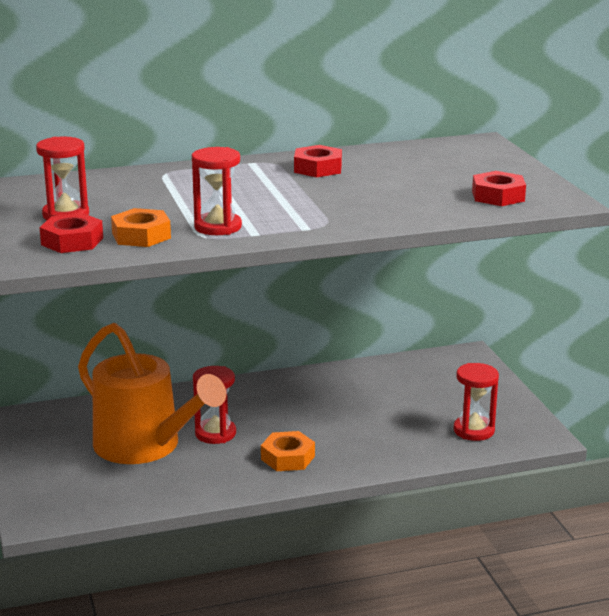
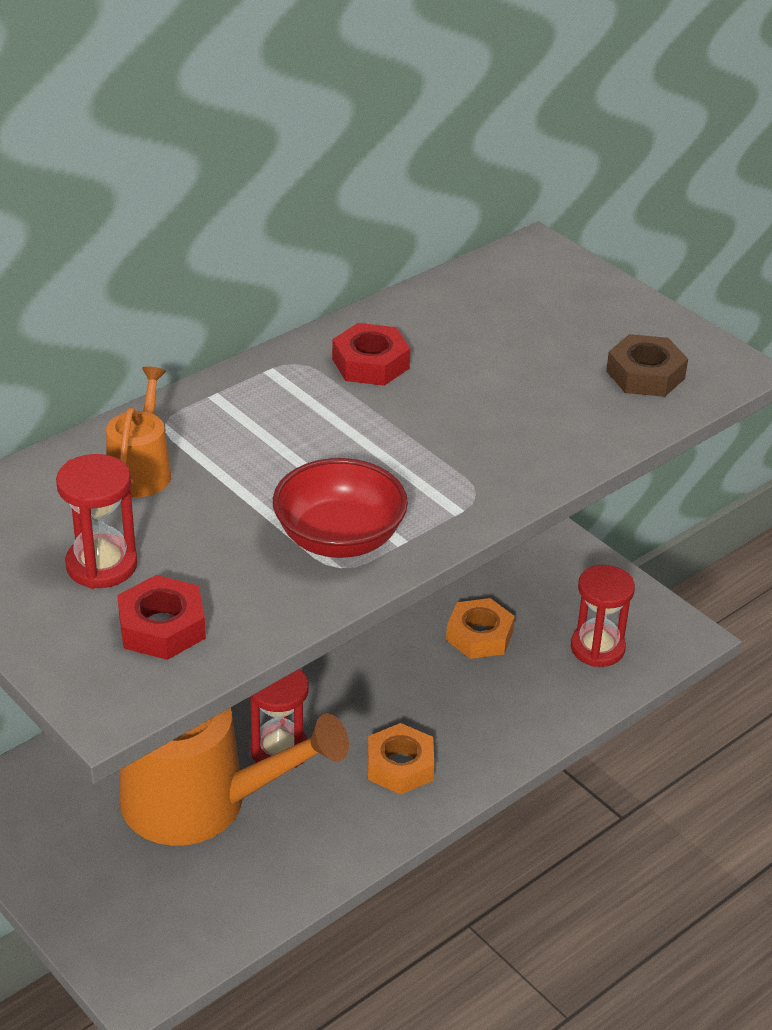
camera: 25 degrees left, 15 degrees up
orange nut [111,208,171,247] -> orange nut moved to [446,598,515,659]
red hourglass [192,147,242,235] -> red bowl [273,458,408,558]
red nut [472,171,526,206] -> brown nut [606,334,688,397]
none -> orange watering can [106,366,171,497]

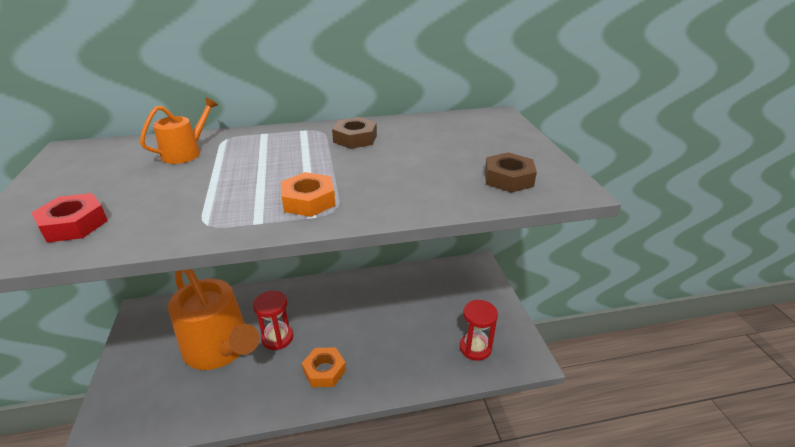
camera: 30 degrees right, 5 degrees down
red hourglass [56,454,138,589] -> none
red bowl [273,458,408,558] -> none
red nut [332,323,410,386] -> brown nut [332,117,377,149]
orange nut [446,598,515,659] -> orange nut moved to [281,172,336,217]

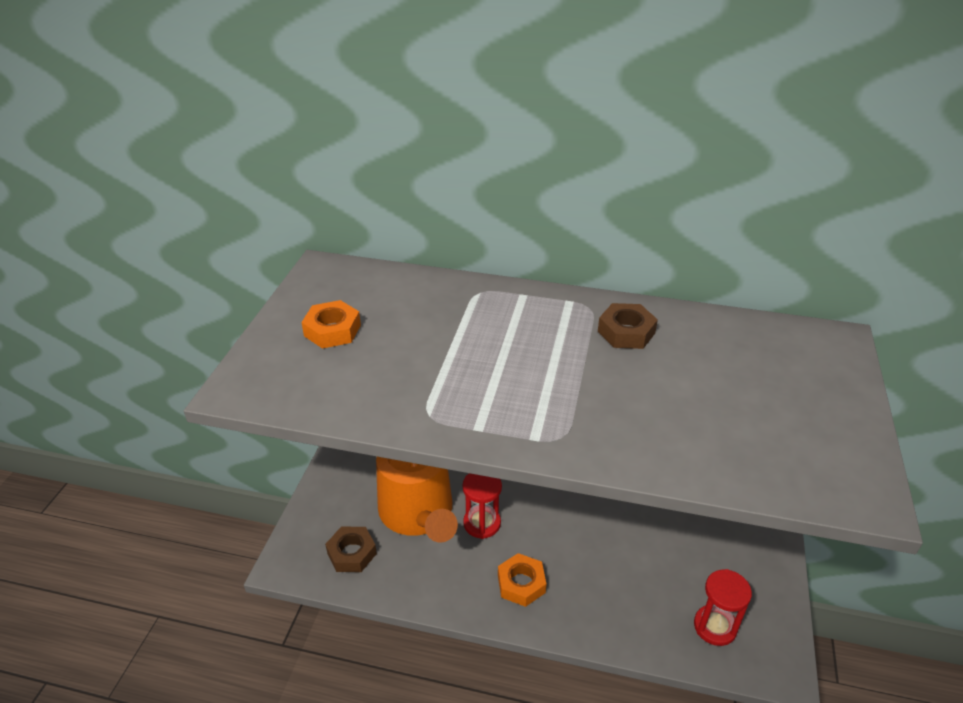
camera: 25 degrees right, 5 degrees up
red nut [31,193,108,243] -> none
orange watering can [140,97,218,164] -> none
orange nut [281,172,336,217] -> orange nut moved to [301,300,361,349]
brown nut [485,152,537,193] -> brown nut moved to [325,527,377,572]

